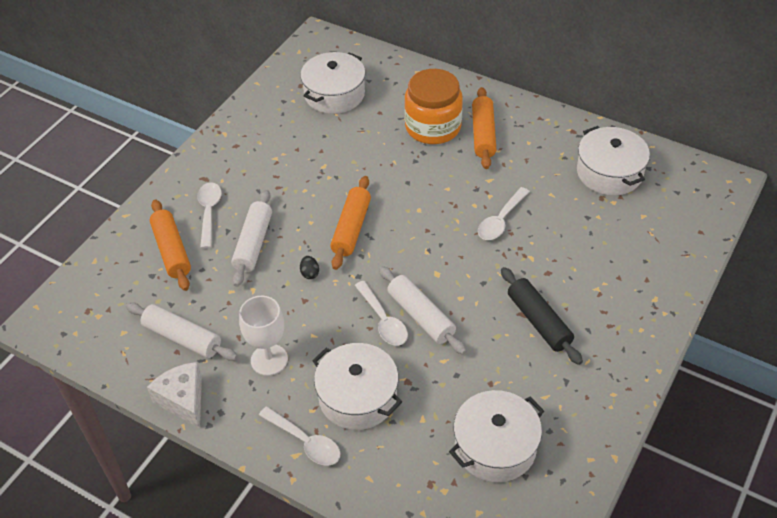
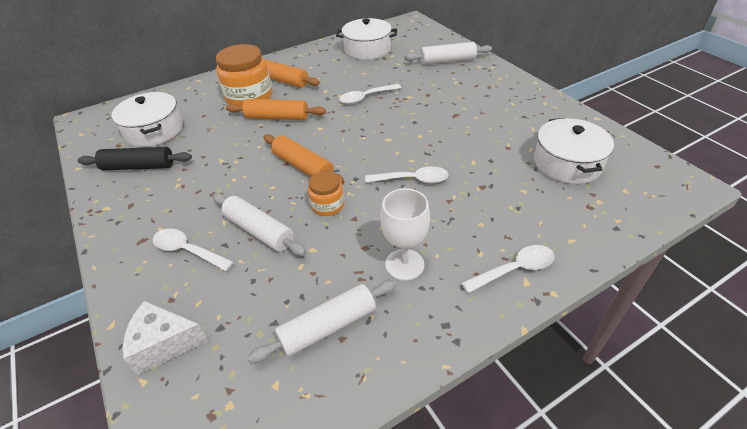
camera: 60 degrees left, 5 degrees down
white cheese [147,362,202,428] -> white cheese moved to [123,301,208,375]
orange rolling pin [150,199,191,291] -> orange rolling pin moved to [226,99,326,120]
black egg [300,256,319,279] -> orange jar [308,171,344,216]
white pot [312,343,402,430] -> none
white rolling pin [379,266,466,355] -> white rolling pin moved to [404,42,492,65]
white spoon [478,187,530,240] -> white spoon turned 90 degrees clockwise [339,84,401,104]
black rolling pin [501,267,583,365] -> black rolling pin moved to [77,147,192,170]

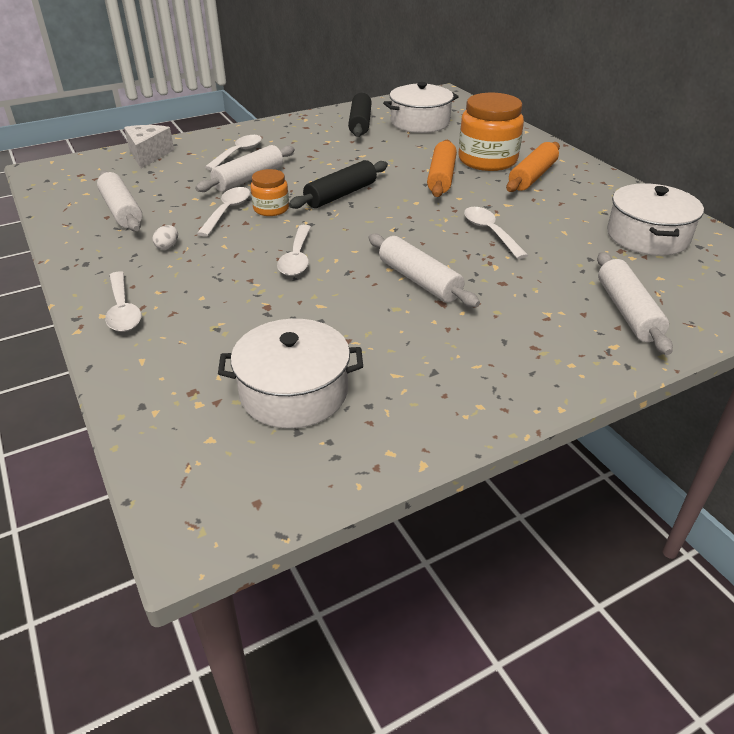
camera: 90 degrees right, 5 degrees down
orange rolling pin [264,134,345,185] -> black rolling pin [289,160,388,209]
white goblet [381,188,430,281] -> white egg [153,225,178,250]
none -> white spoon [197,187,250,237]
none -> white rolling pin [368,234,480,307]

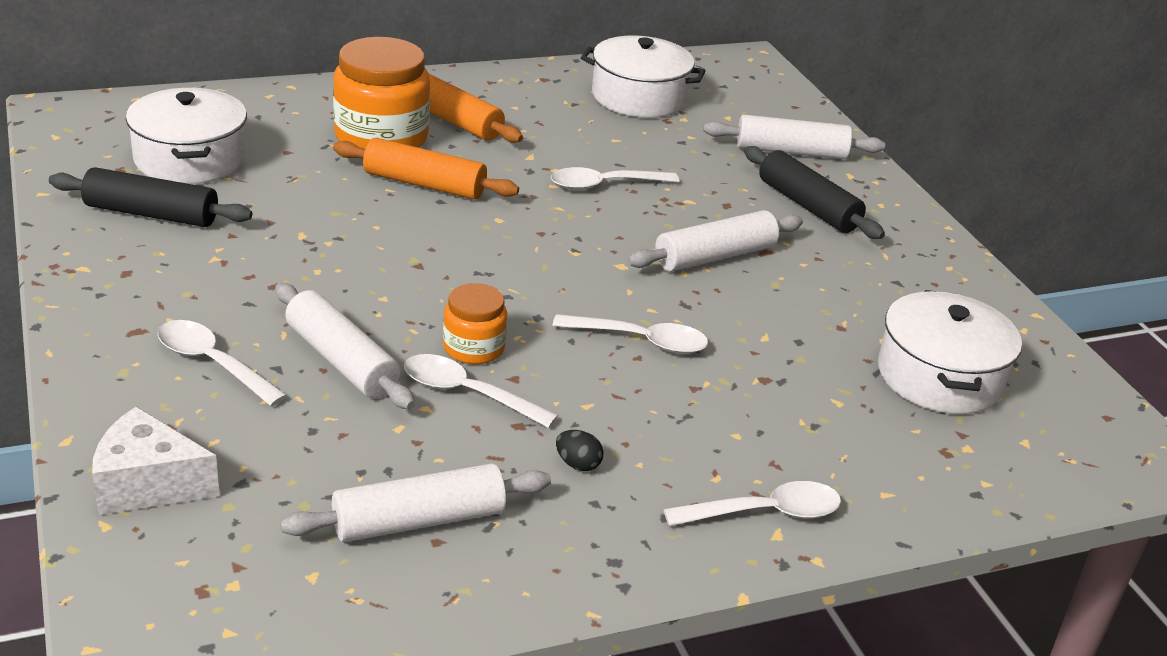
camera: 85 degrees left, 5 degrees down
white egg [153,225,178,250] -> black egg [556,430,604,471]
black rolling pin [289,160,388,209] -> black rolling pin moved to [744,146,885,239]

